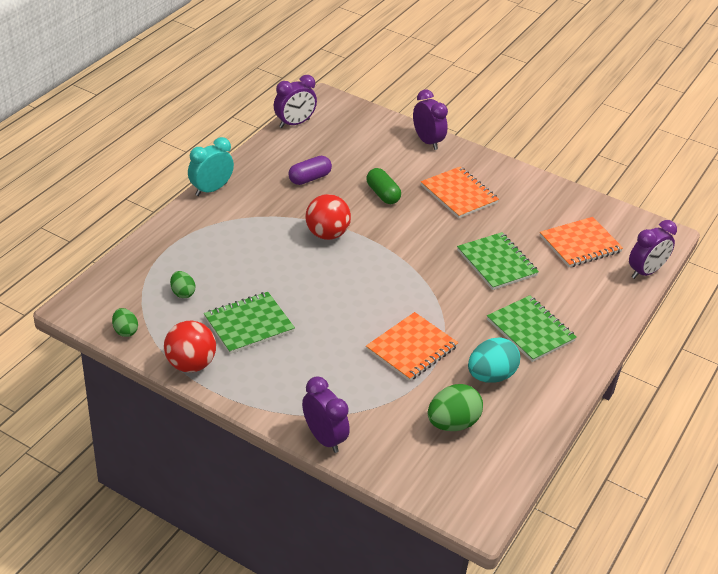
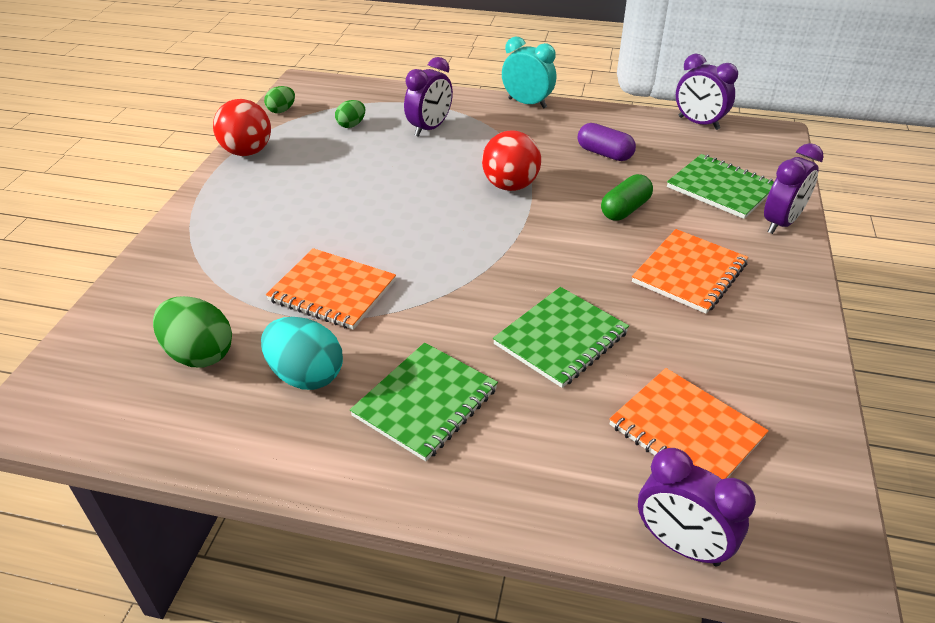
camera: 75 degrees right, 0 degrees up
green notebook [204,292,295,354] -> green notebook moved to [667,154,774,219]
purple clock [302,376,350,453] -> purple clock moved to [404,57,453,137]

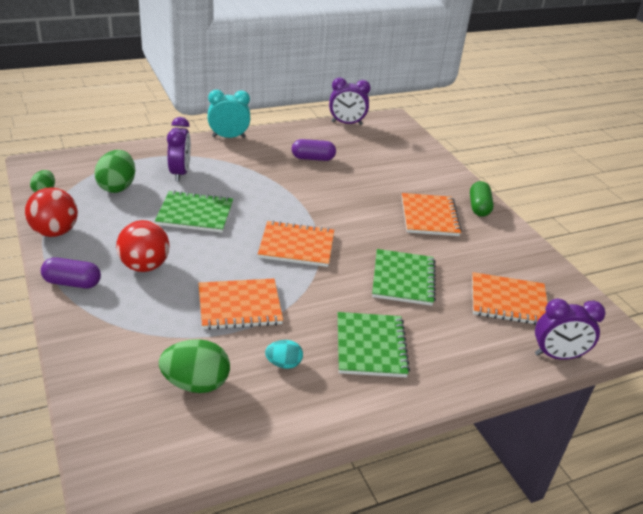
camera: 40 degrees left, 5 degrees down
turquoise egg [261,317,343,390] -> turquoise egg [265,340,303,369], size x0.57
green egg [335,100,365,128] -> green egg [94,150,135,193], size x1.76
red ball [482,130,541,191] -> red ball moved to [116,220,170,272]
green capsule [601,174,653,221] -> green capsule moved to [470,181,494,217]
green notebook [667,154,774,219] -> green notebook moved to [155,190,233,233]
purple clock [764,143,824,234] -> none
none -> purple capsule [41,257,101,288]
none -> orange notebook [258,220,334,267]

